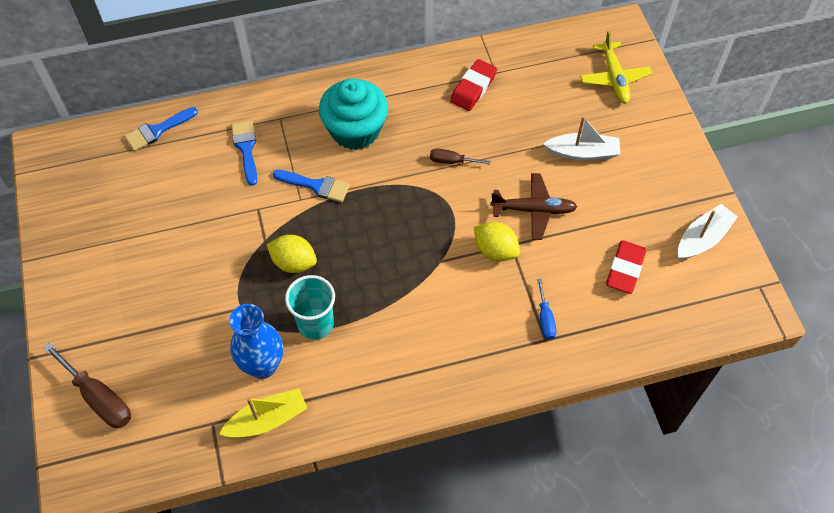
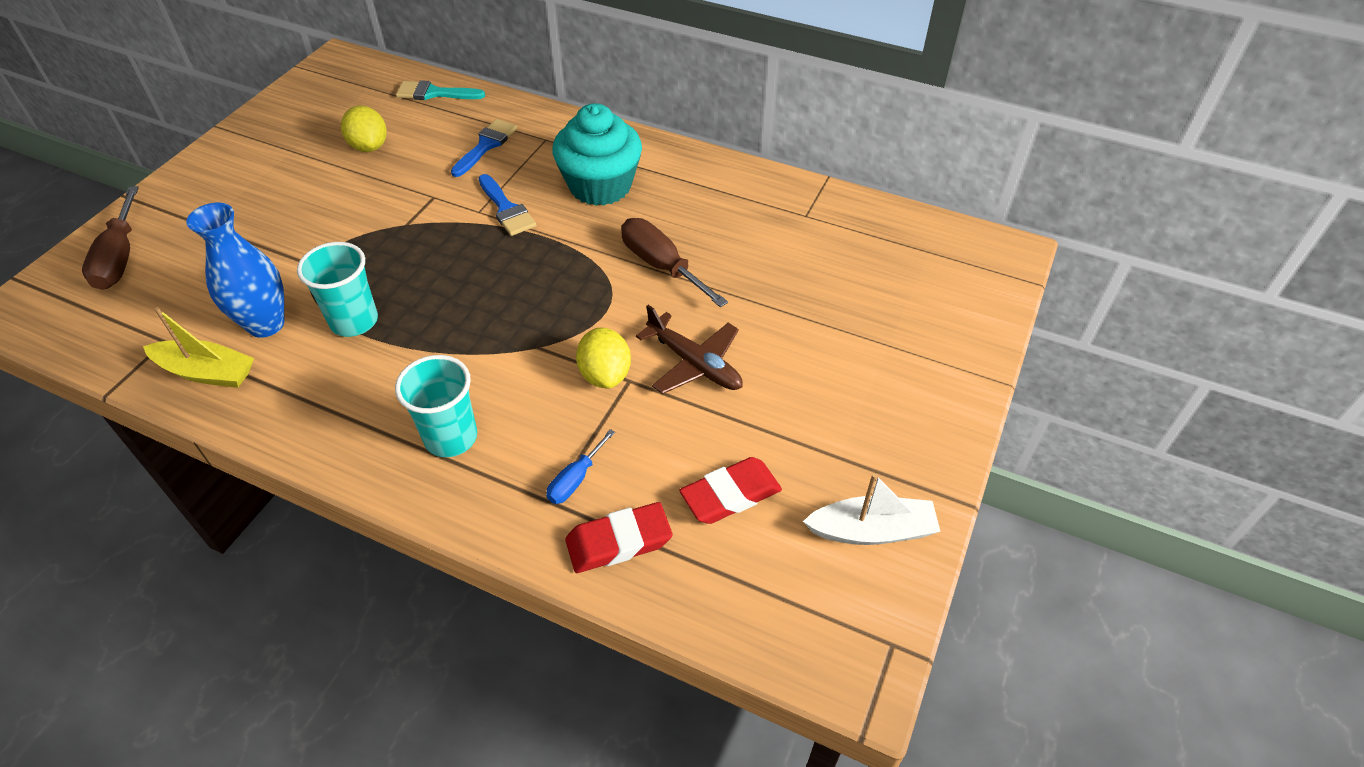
camera: 40 degrees right, 10 degrees down
blue brush [124,107,198,151] -> turquoise brush [396,80,485,100]
yellow lemon [267,235,317,273] -> yellow lemon moved to [341,106,387,152]
brown screwdriver [430,149,490,165] -> brown screwdriver [621,218,728,307], size x1.78
red eraser [450,59,497,111] -> red eraser moved to [565,502,673,573]
white boat [543,116,621,160] -> none
yellow plane [580,31,652,104] -> none
none -> turquoise cup [395,355,477,457]

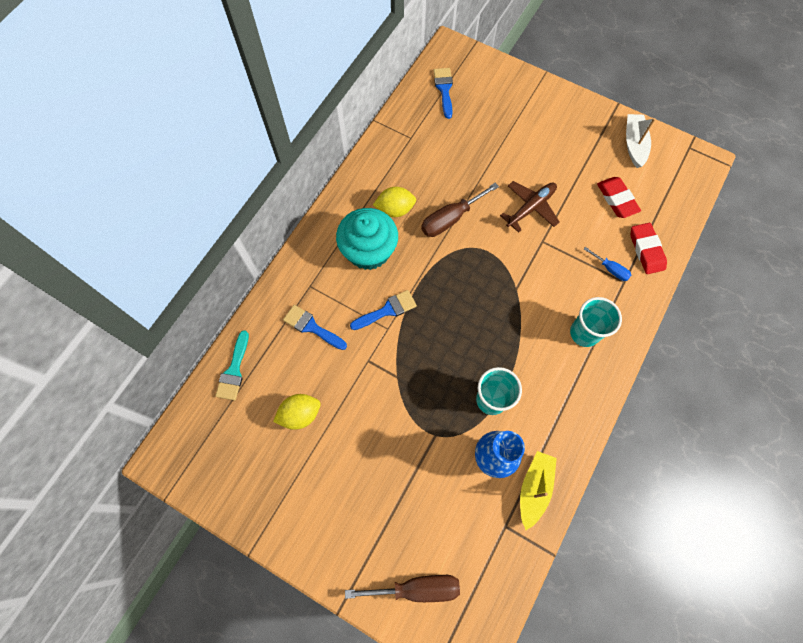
camera: 85 degrees left, 20 degrees up
yellow lemon [576,328,631,389] -> yellow lemon moved to [373,187,416,217]
none -> blue brush [433,68,453,119]

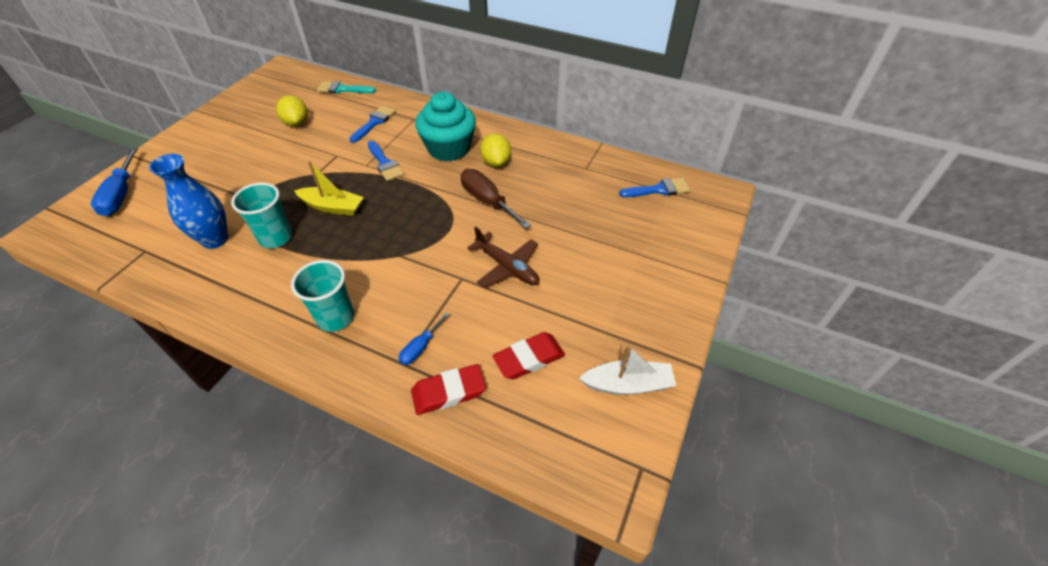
camera: 85 degrees right, 20 degrees down
brown screwdriver [345,575,460,602] -> blue screwdriver [91,148,138,216]
yellow boat [520,451,557,530] -> yellow boat moved to [294,161,364,216]

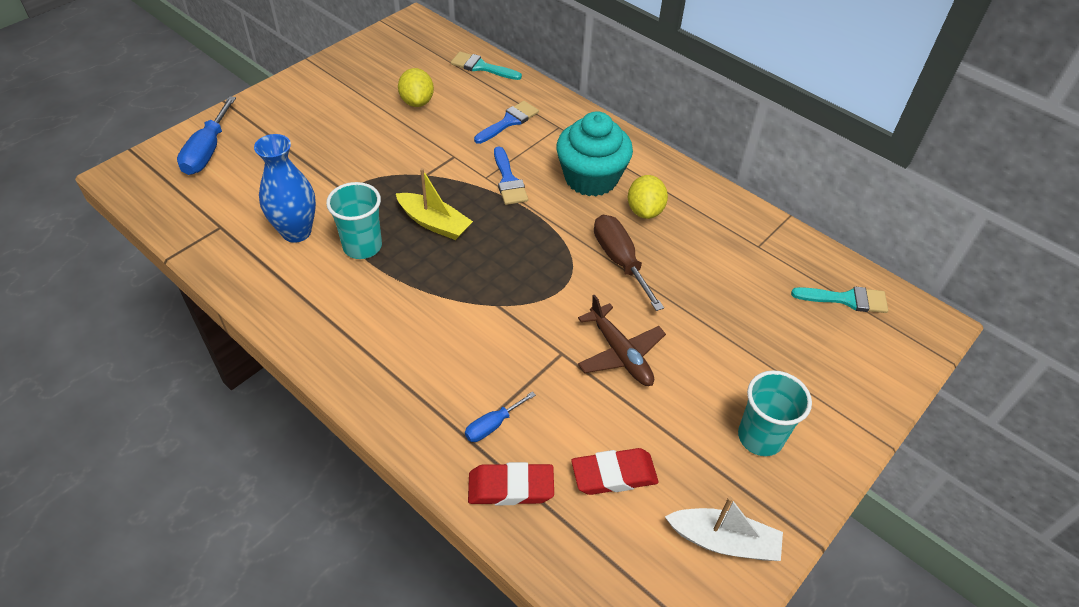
camera: 15 degrees right, 0 degrees up
turquoise cup [291,260,354,332] -> turquoise cup moved to [738,370,812,456]
blue brush [619,178,690,197] -> turquoise brush [791,286,888,313]

